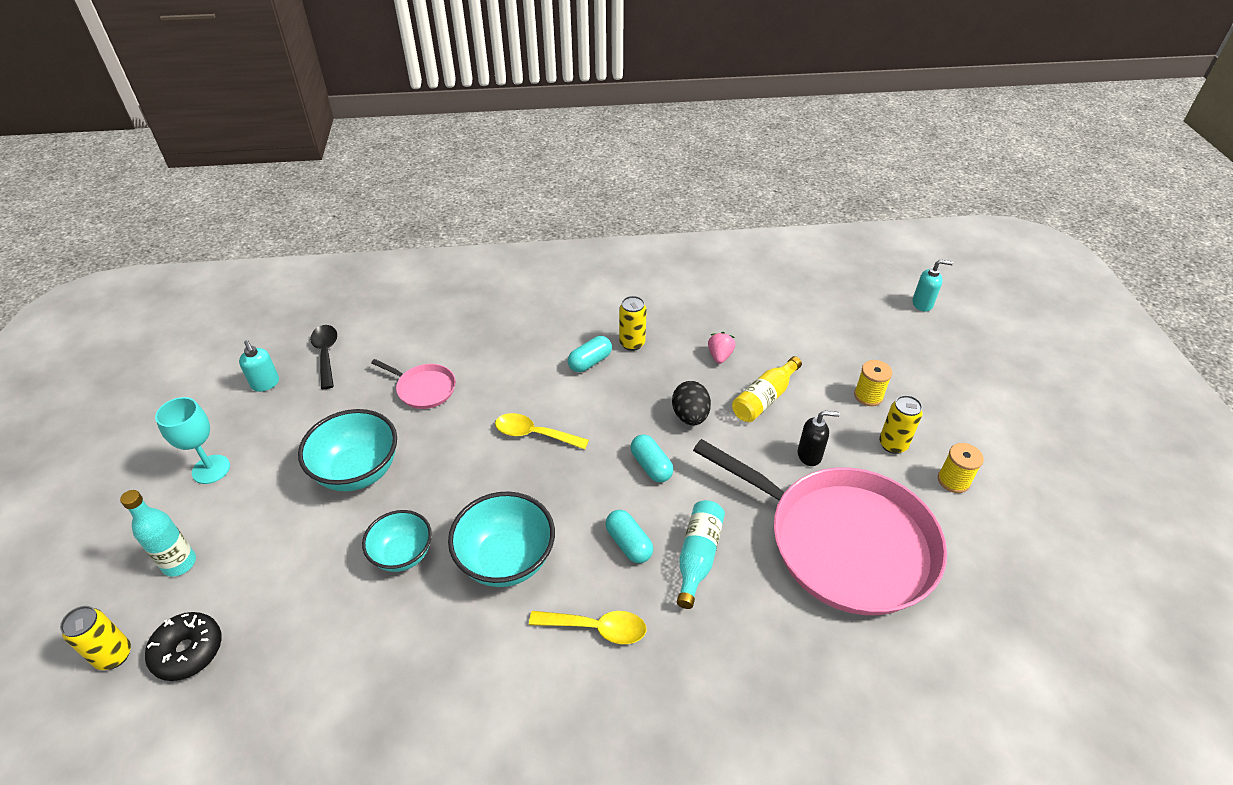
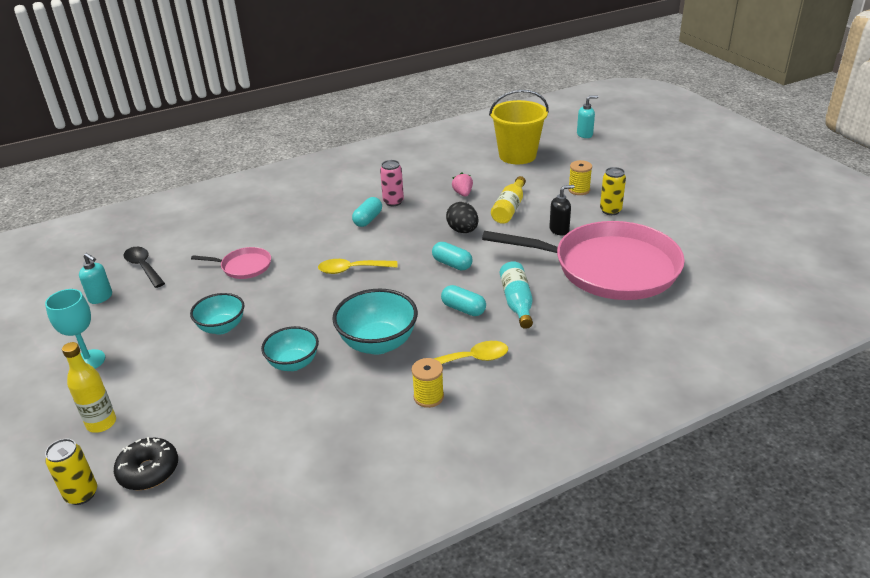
camera: 20 degrees left, 10 degrees down
turquoise bottle [120,490,196,577] -> yellow bottle [62,342,116,433]
turquoise bowl [298,409,397,491] -> turquoise bowl [190,293,244,334], size x0.66
yellow can [619,296,647,351] -> pink can [380,160,404,206]
yellow spool [938,443,984,493] -> yellow spool moved to [411,358,444,408]
none -> yellow bucket [489,90,549,164]

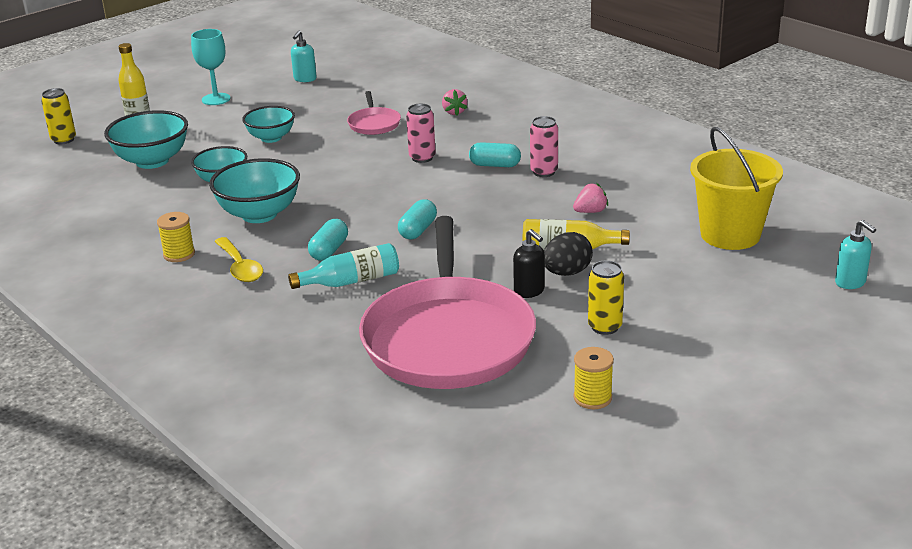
camera: 75 degrees right, 5 degrees down
black donut [114,437,178,490] -> none
black spoon [124,247,165,288] -> none
yellow spoon [318,259,398,274] -> none
black egg [446,202,478,233] -> black egg moved to [544,232,593,276]
yellow spool [568,160,592,195] -> yellow spool moved to [574,347,614,409]
none -> turquoise bowl [104,110,188,169]
none -> pink can [406,104,436,163]
none -> pink strawberry [442,89,467,116]

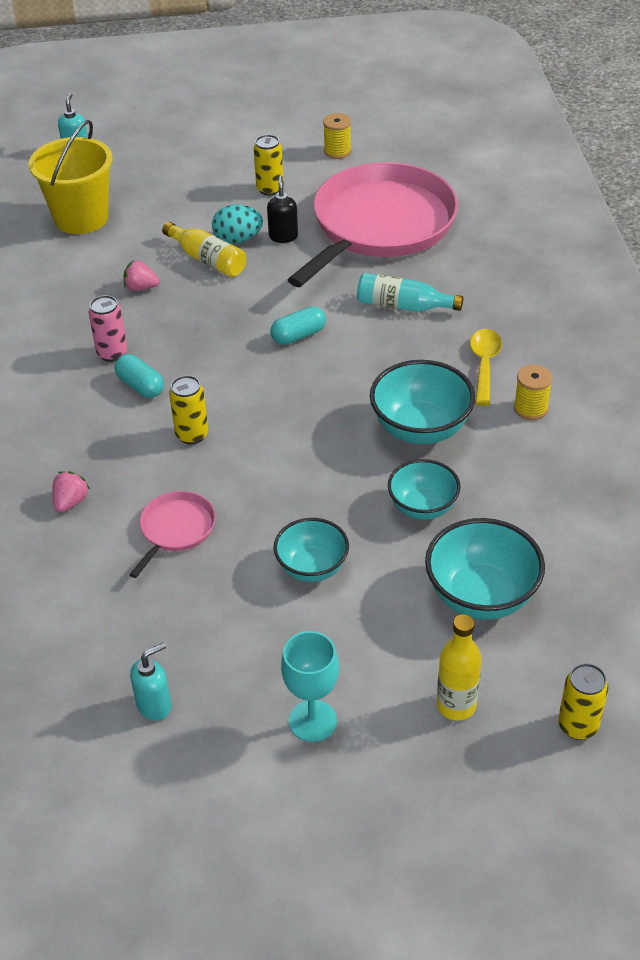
camera: 145 degrees left, 15 degrees up
turquoise capsule [308,219,348,260] -> none
pink can [406,104,436,163] -> yellow can [169,375,208,444]
black egg [544,232,593,276] -> turquoise egg [212,205,263,244]

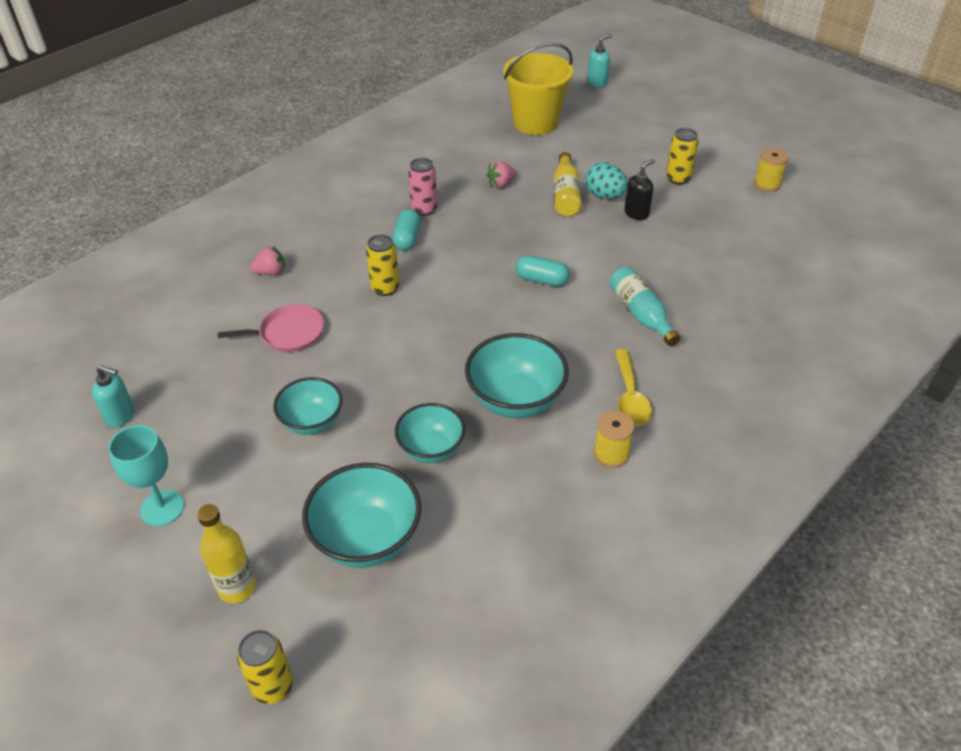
camera: 50 degrees right, 0 degrees up
pink strawberry [123,260,160,291] -> pink strawberry turned 90 degrees counterclockwise [487,161,517,188]
pink pan [288,162,458,287] -> none
yellow spoon [470,329,502,406] -> yellow spoon turned 120 degrees clockwise [615,349,652,426]

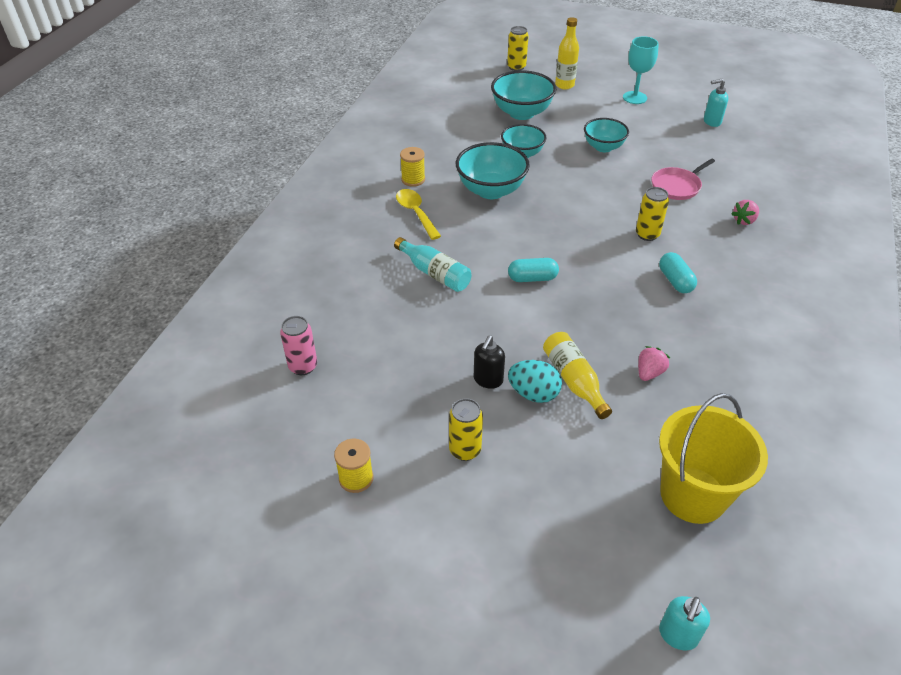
camera: 155 degrees right, 0 degrees up
pink can [408,158,437,216] -> pink can moved to [280,316,317,375]

